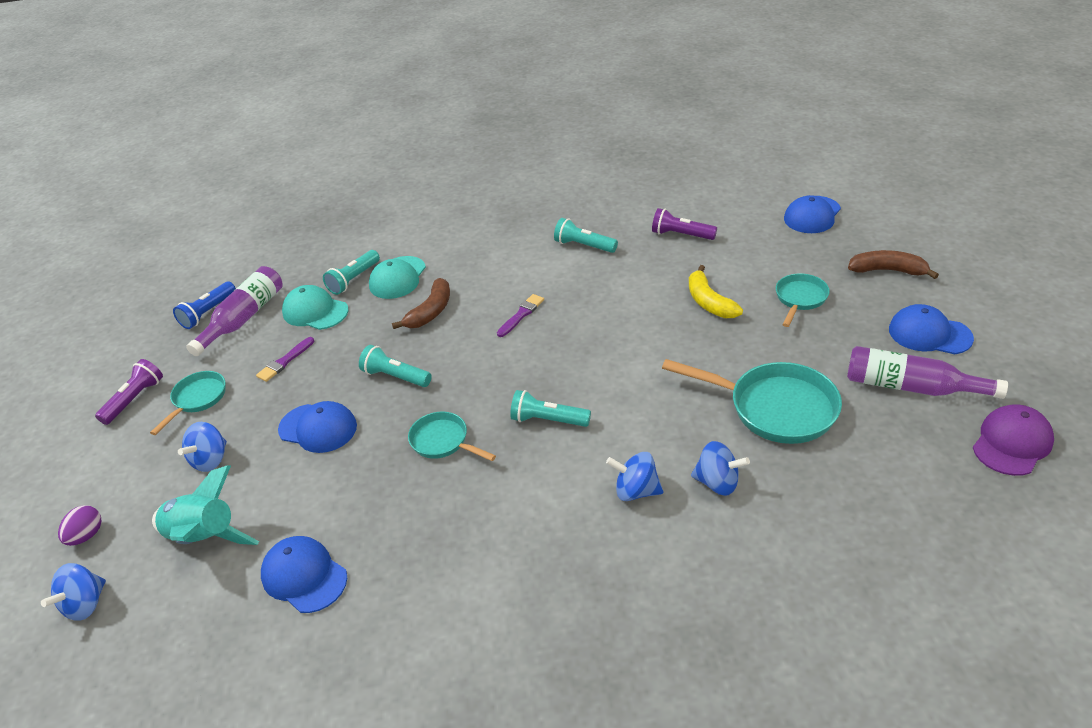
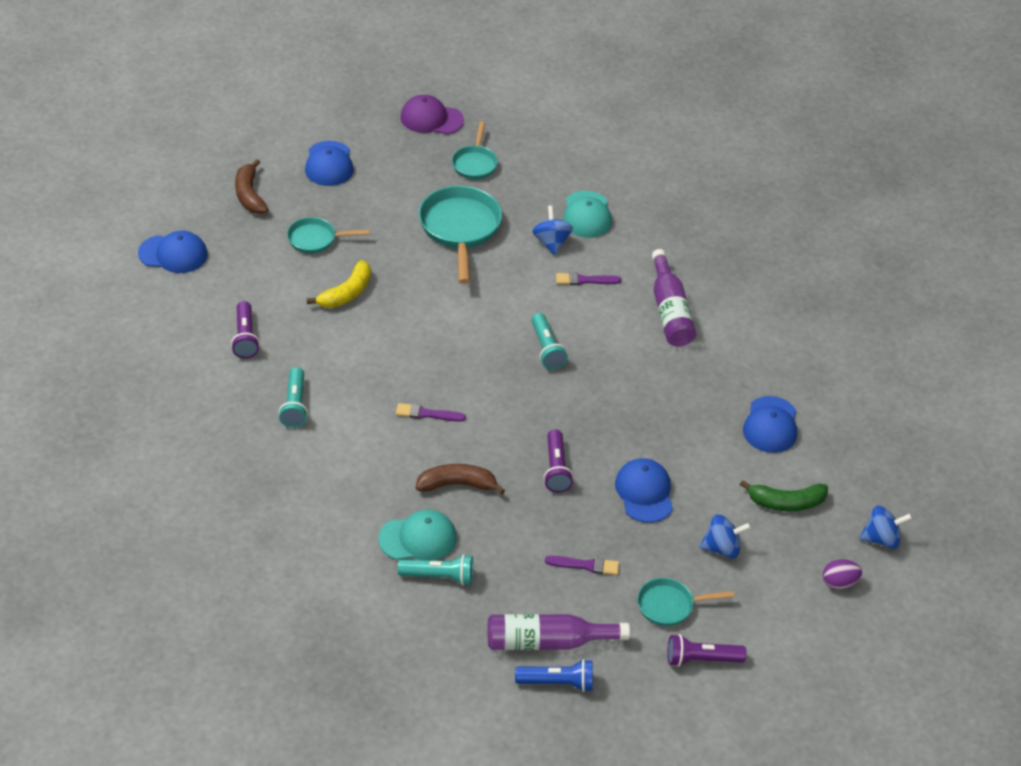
camera: 125 degrees left, 5 degrees up
turquoise rocket [152,465,259,545] -> green banana [740,480,828,511]
turquoise cap [282,285,348,330] -> turquoise cap moved to [563,191,612,238]
turquoise flashlight [359,345,432,387] -> purple flashlight [544,429,574,493]
turquoise pan [408,411,496,461] -> turquoise pan moved to [452,122,498,179]
blue spinning top [606,452,663,501] -> purple brush [556,272,621,285]
purple bottle [847,346,1008,399] -> purple bottle moved to [652,249,696,346]

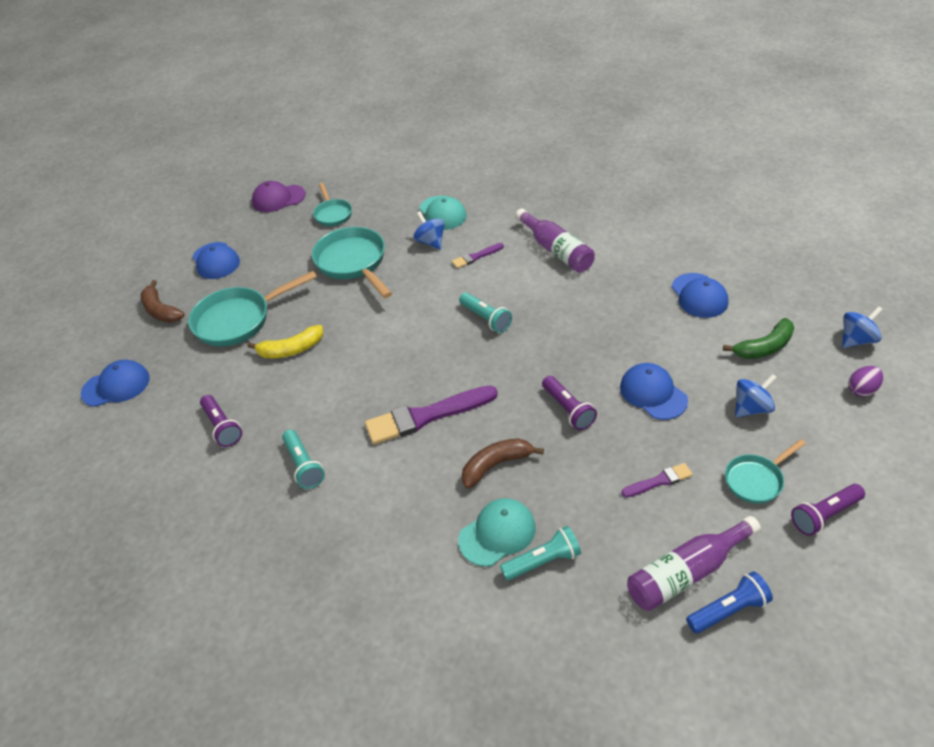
camera: 20 degrees left, 0 degrees up
turquoise pan [287,217,370,254] -> turquoise pan [188,271,317,347], size x1.76
yellow banana [307,260,371,308] -> yellow banana turned 60 degrees clockwise [247,325,323,358]
purple brush [396,403,466,422] -> purple brush [365,385,498,445], size x2.00

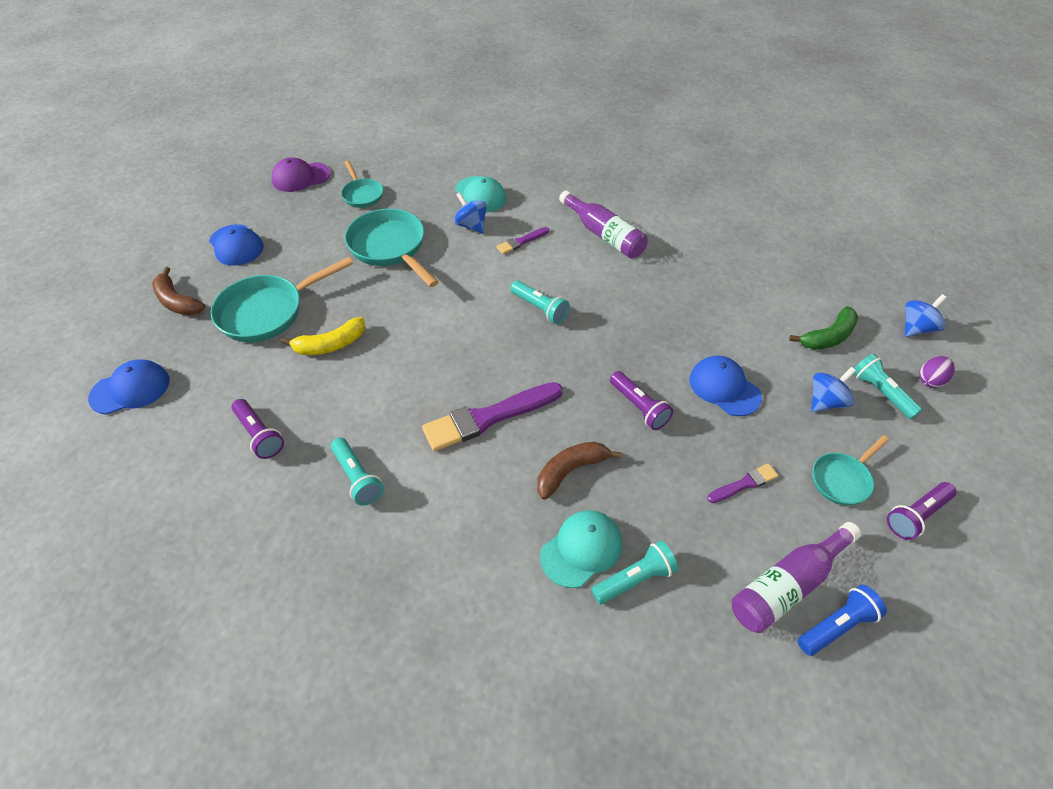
camera: 10 degrees left, 5 degrees up
blue cap [672,273,729,318] -> none
none -> turquoise flashlight [854,353,923,419]

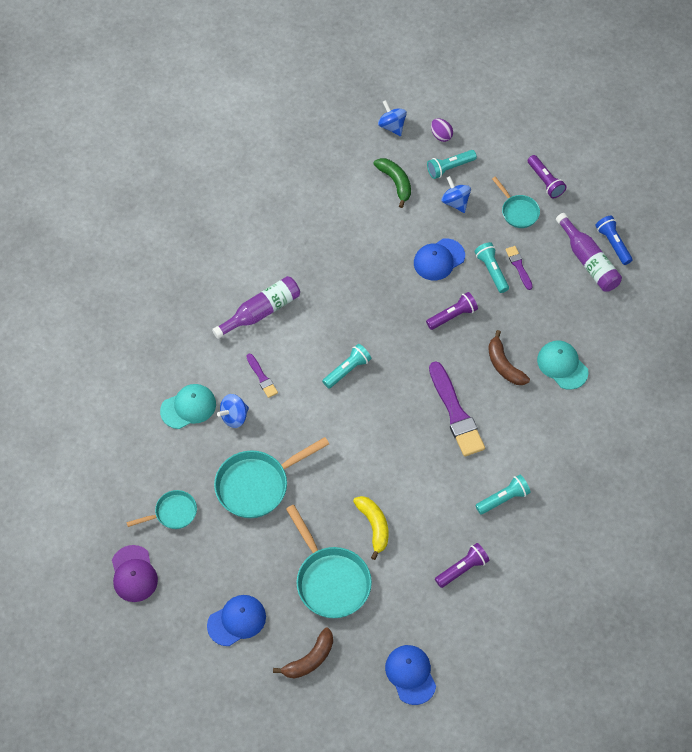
camera: 85 degrees left, 10 degrees up
turquoise flashlight [591,541,678,604] -> turquoise flashlight moved to [475,242,509,293]

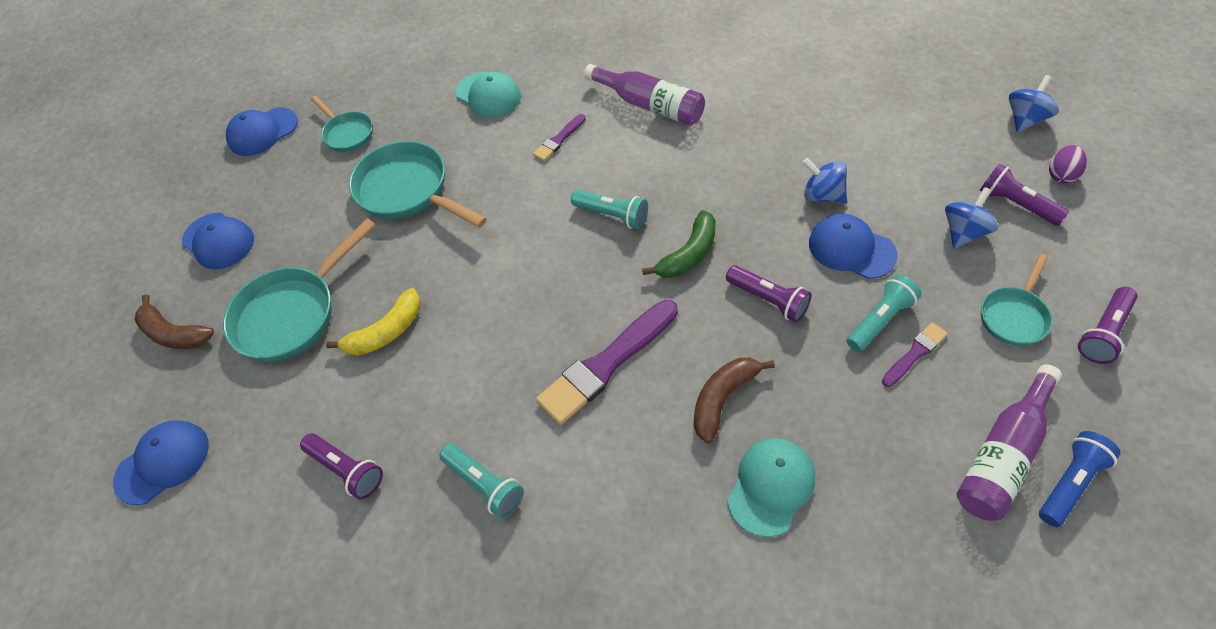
camera: 75 degrees right, 5 degrees down
purple cap [112,545,158,602] -> blue cap [226,107,298,156]
blue spinning top [217,394,249,428] -> blue spinning top moved to [802,158,847,204]
green banana [373,158,411,208] -> green banana moved to [642,210,716,278]
turquoise flashlight [427,150,477,179] -> purple flashlight [980,164,1069,226]

